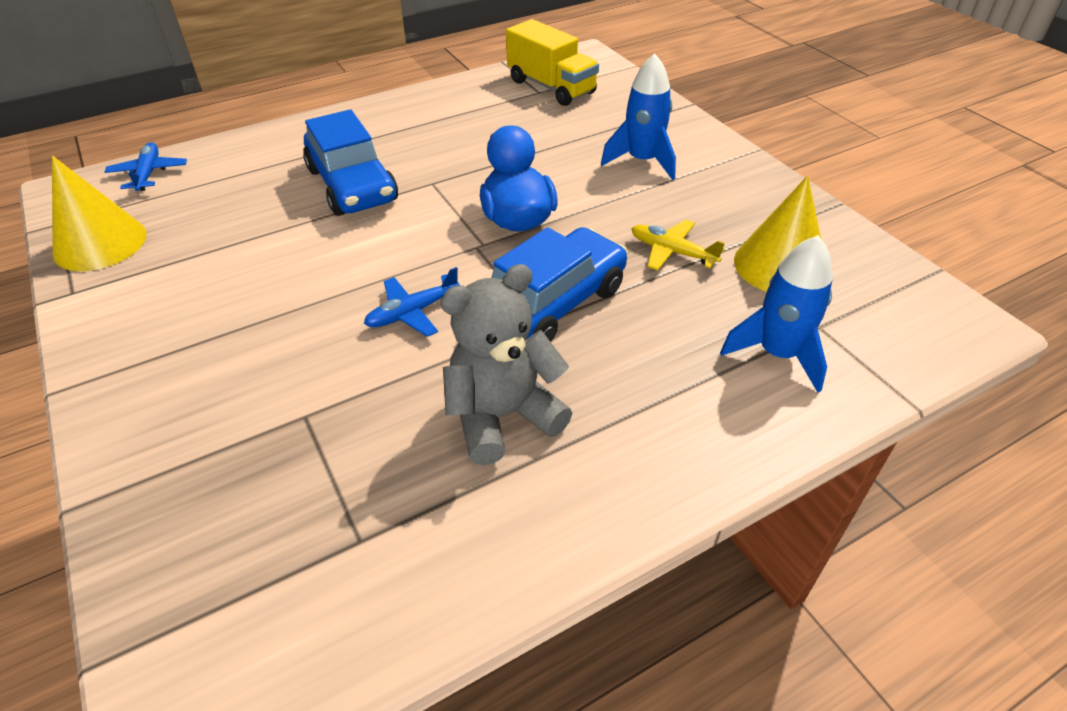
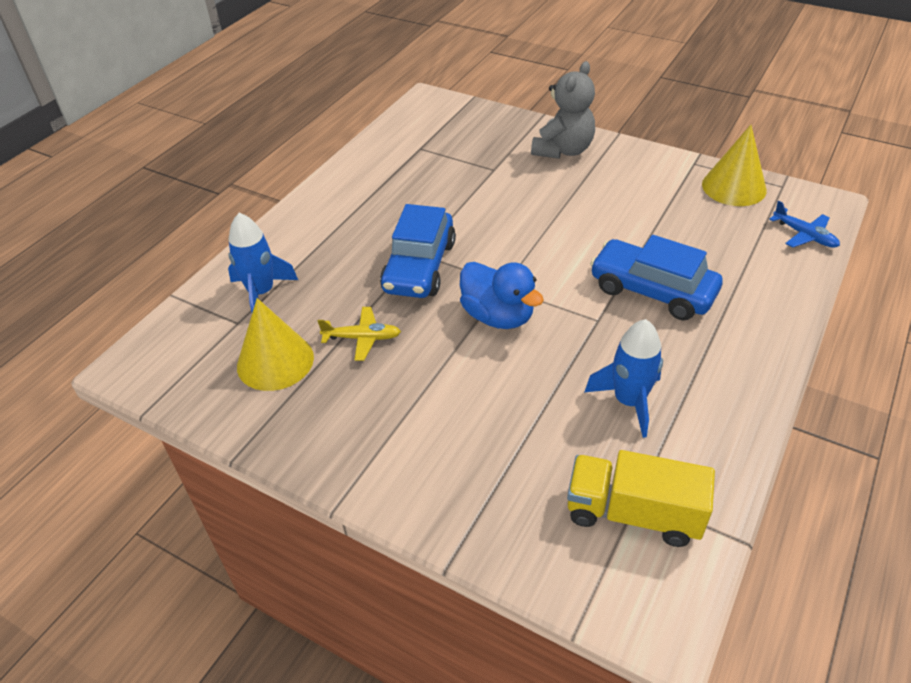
camera: 150 degrees right, 0 degrees up
blue plane [364,267,460,337] -> none
grey teddy bear [441,264,572,465] -> grey teddy bear moved to [531,61,595,159]
blue rocket [601,53,676,180] -> blue rocket moved to [585,319,663,438]

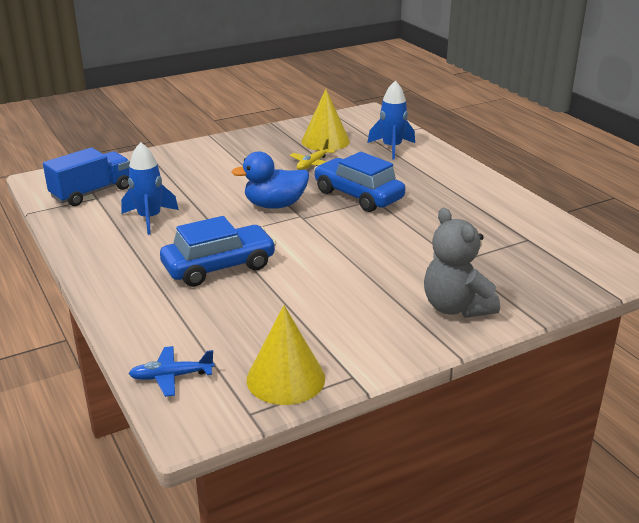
camera: 120 degrees right, 15 degrees down
yellow truck [567,450,715,547] -> blue truck [43,148,130,206]

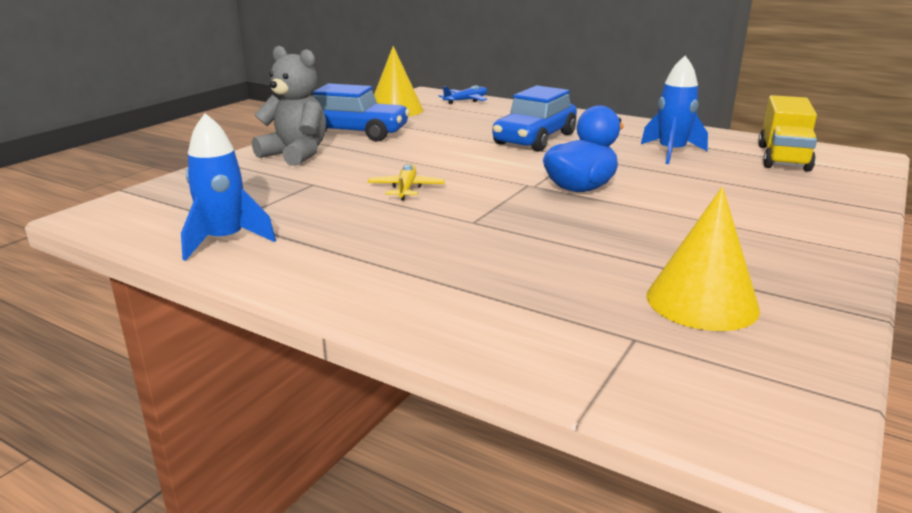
camera: 150 degrees right, 5 degrees down
blue truck [43,148,130,206] -> yellow truck [758,95,817,172]
yellow plane [290,139,335,170] -> yellow plane moved to [368,164,445,200]
blue car [314,152,406,212] -> blue car moved to [313,83,410,142]
blue rocket [368,81,415,159] -> blue rocket moved to [181,113,276,261]

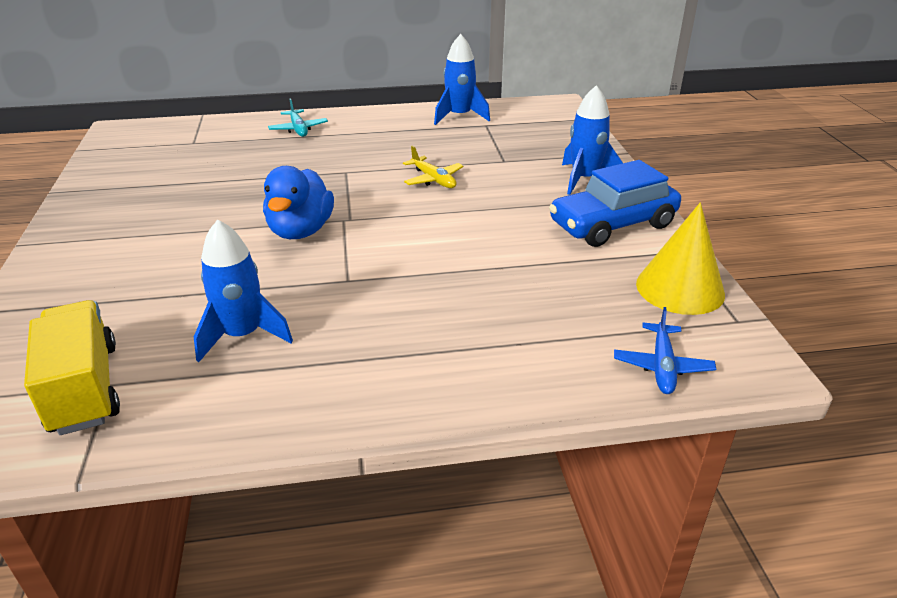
camera: 140 degrees right, 10 degrees up
grey teddy bear [252,46,326,166] -> blue rocket [562,85,623,195]
blue car [492,85,577,152] -> none
yellow cone [646,187,760,331] -> none
none -> turquoise plane [268,98,328,137]

